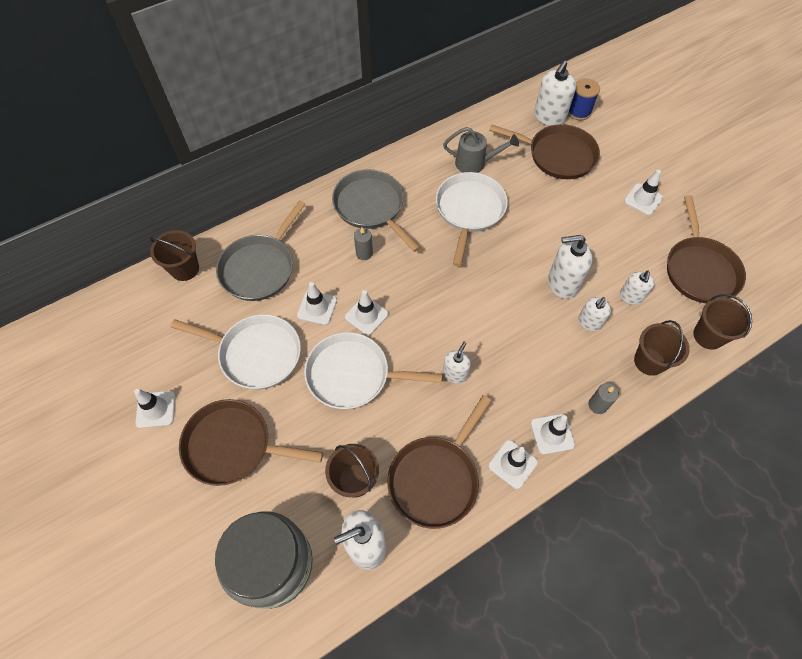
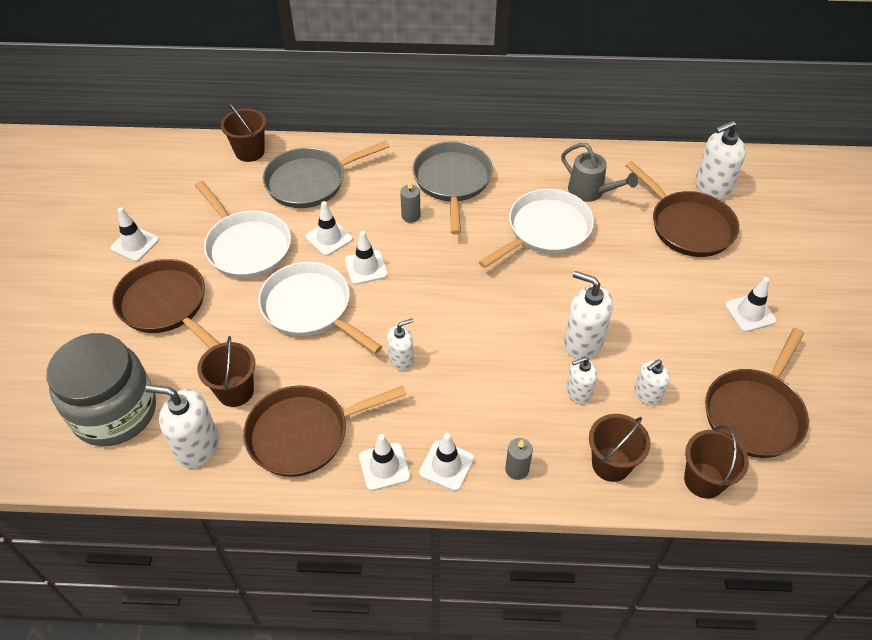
camera: 35 degrees right, 10 degrees down
blue spool [568,78,600,120] -> none

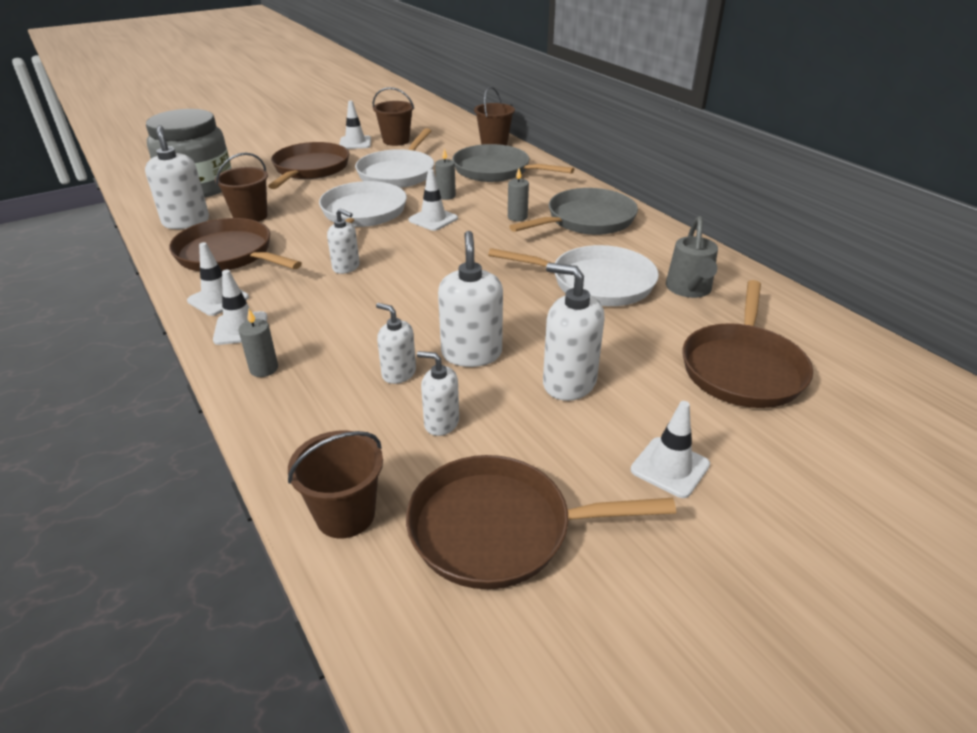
camera: 55 degrees right, 15 degrees down
white traffic cone [306,201,353,256] -> grey candle [435,149,456,200]
brown bucket [589,414,651,482] -> brown bucket moved to [373,87,414,146]
white soap dispenser [695,120,746,200] -> white soap dispenser moved to [543,263,605,401]

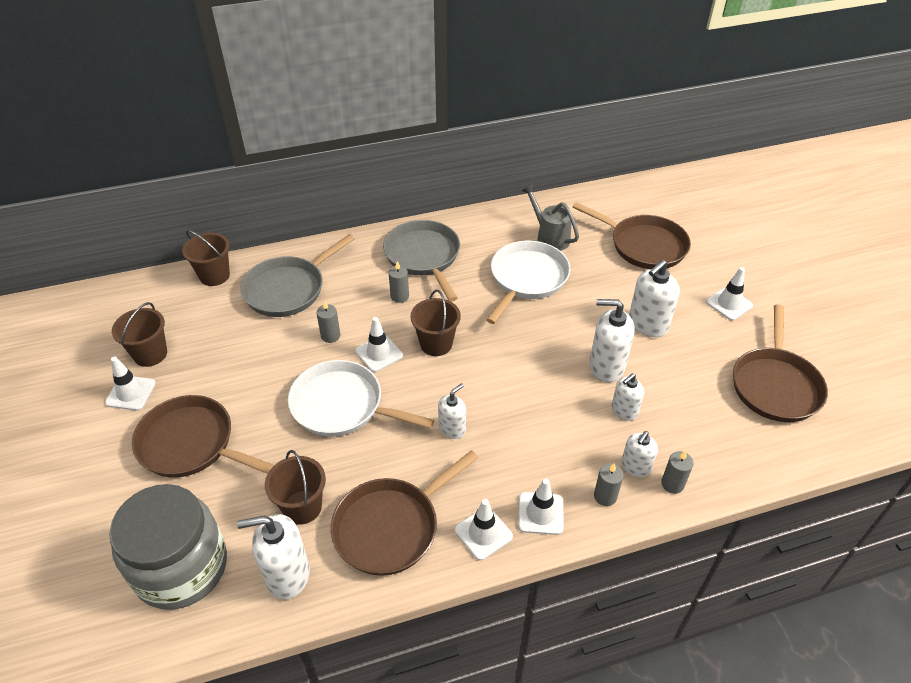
camera: 75 degrees left, 10 degrees up
brown bucket [288,430,383,539] -> brown bucket moved to [410,290,461,356]
white pan [355,128,434,188] -> none
white soap dispenser [417,351,459,436] -> white soap dispenser moved to [621,431,658,477]
grey watering can [666,216,718,298] -> grey watering can turned 150 degrees counterclockwise [521,184,579,251]
none -> grey candle [661,451,694,494]

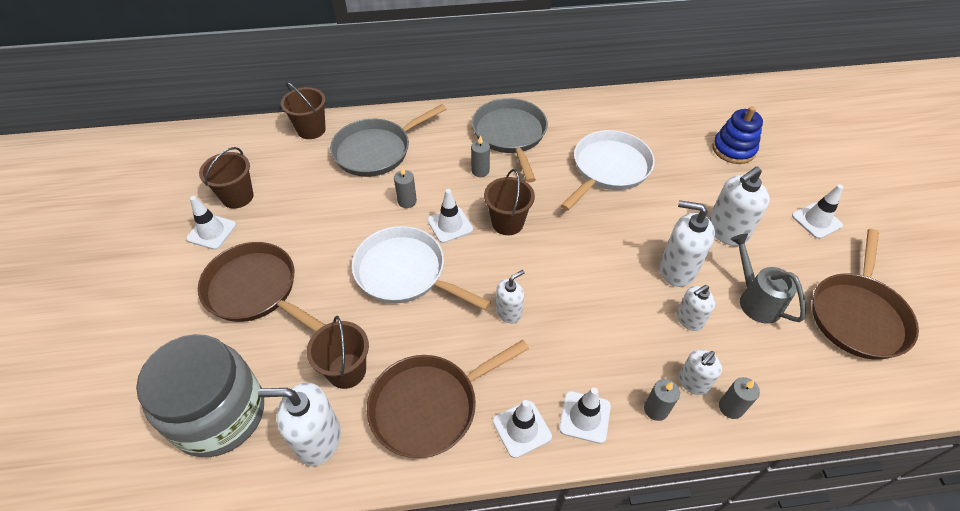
camera: 10 degrees right, 5 degrees up
grey watering can [521,184,579,251] -> grey watering can moved to [731,234,806,324]
brown pan [572,202,691,269] -> blue stacking toy [712,106,763,164]

